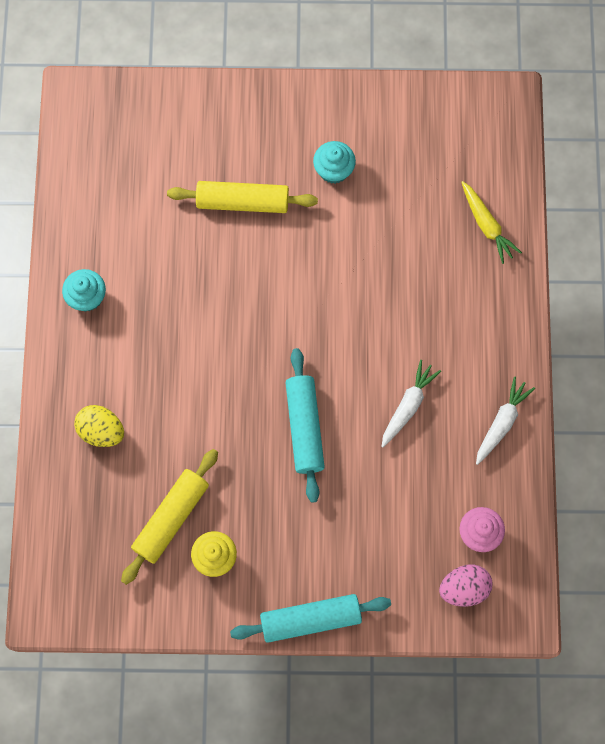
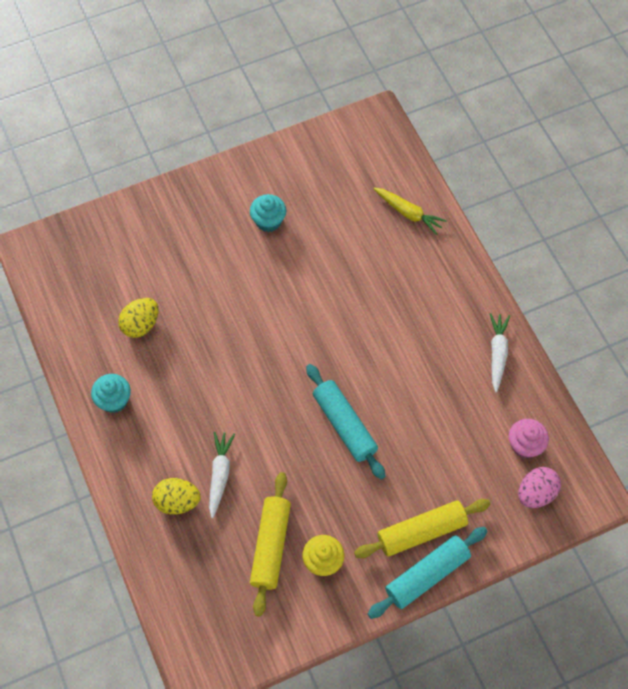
camera: 25 degrees left, 10 degrees down
yellow rolling pin [167,181,318,213] -> yellow rolling pin moved to [354,499,491,558]
white carrot [381,360,441,447] -> white carrot moved to [209,432,235,518]
none -> yellow egg [118,298,159,338]

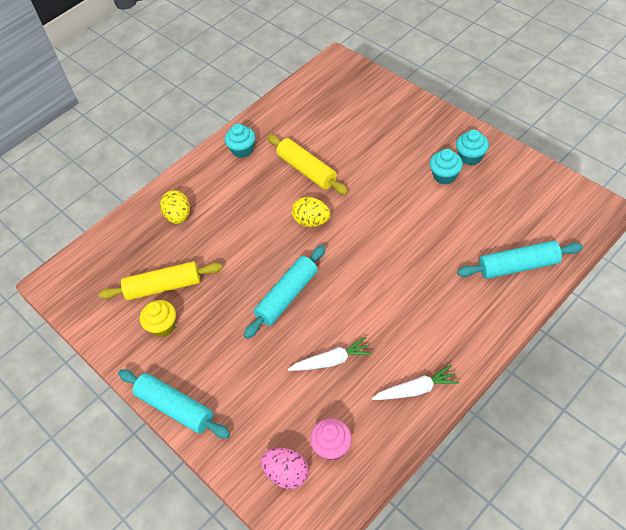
camera: 75 degrees right, 10 degrees down
yellow egg [118,298,159,338] -> yellow egg moved to [292,197,331,227]
white carrot [209,432,235,518] -> white carrot moved to [288,337,372,371]
yellow rolling pin [354,499,491,558] -> yellow rolling pin moved to [267,134,348,195]
yellow carrot [373,188,447,235] -> turquoise rolling pin [457,241,583,279]
none -> turquoise cupcake [456,130,489,165]

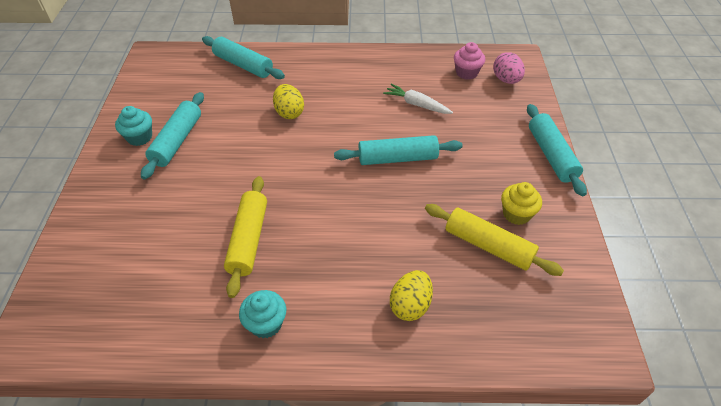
camera: 140 degrees left, 5 degrees down
yellow egg [292,197,331,227] -> yellow egg moved to [273,84,304,119]
white carrot [371,365,459,400] -> none
turquoise cupcake [429,149,463,185] -> turquoise rolling pin [141,92,204,179]

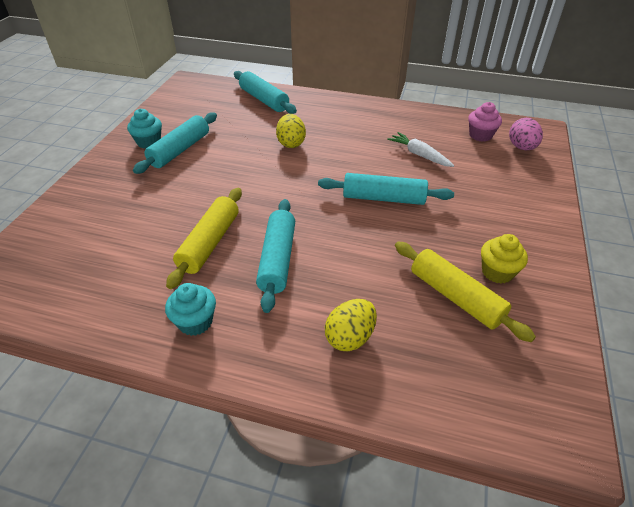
camera: 15 degrees right, 5 degrees down
turquoise rolling pin [527,104,587,196] -> turquoise rolling pin moved to [256,199,295,313]

